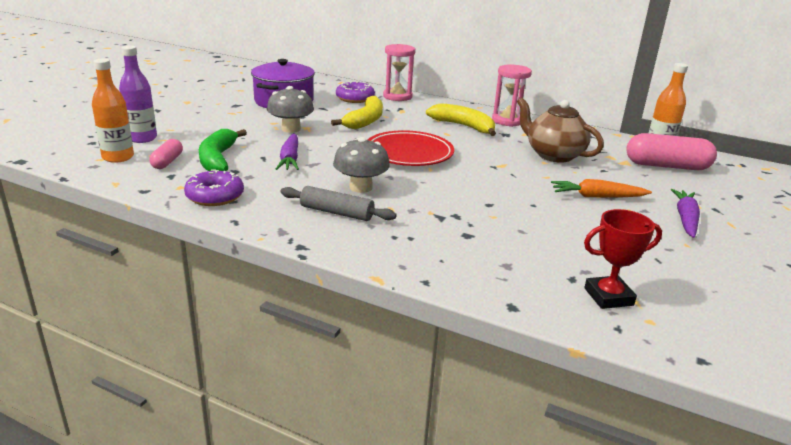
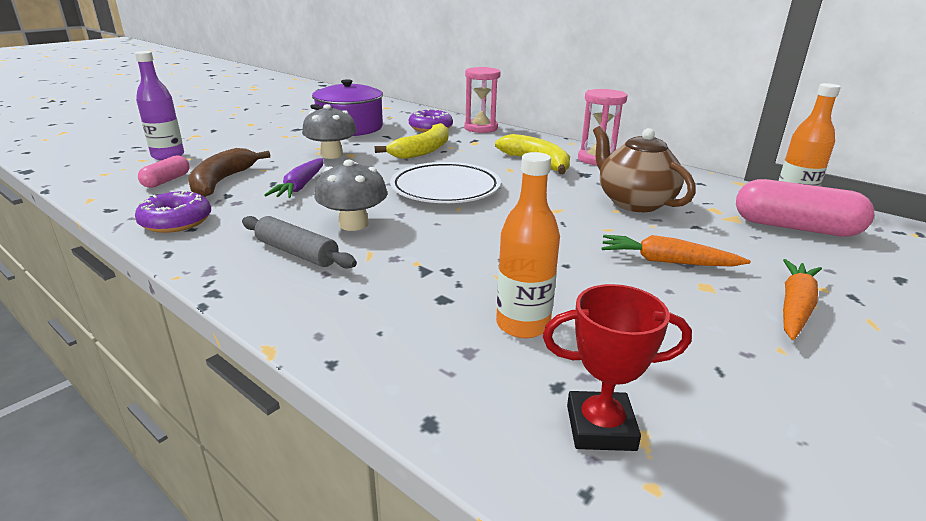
camera: 15 degrees right, 0 degrees up
orange bottle [92,59,134,163] -> orange bottle moved to [496,152,560,338]
green banana [199,129,247,171] -> brown banana [189,148,270,197]
red plate [368,130,454,166] -> white plate [390,162,501,203]
purple carrot [671,189,700,238] -> orange carrot [783,259,822,340]

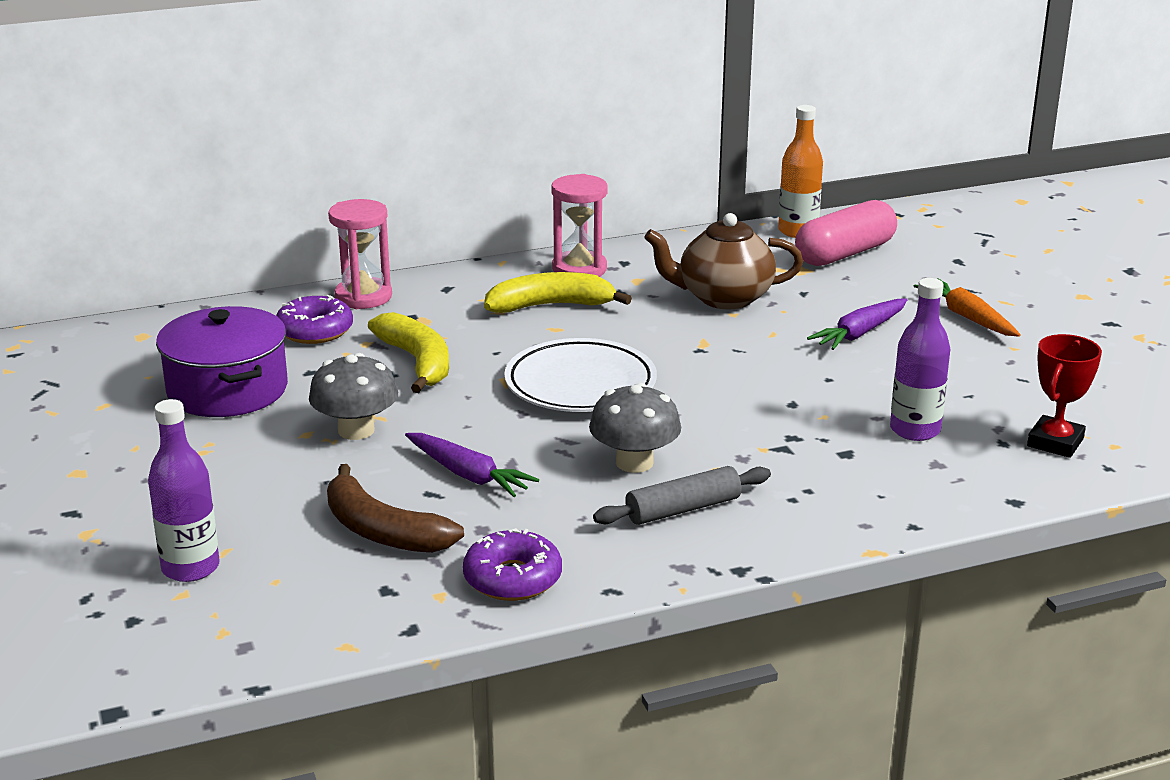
camera: 60 degrees left, 0 degrees up
pink capsule [138,155,190,188] -> none
orange bottle [496,152,560,338] -> purple bottle [890,278,950,441]
orange carrot [601,235,751,267] -> purple carrot [807,298,907,350]

